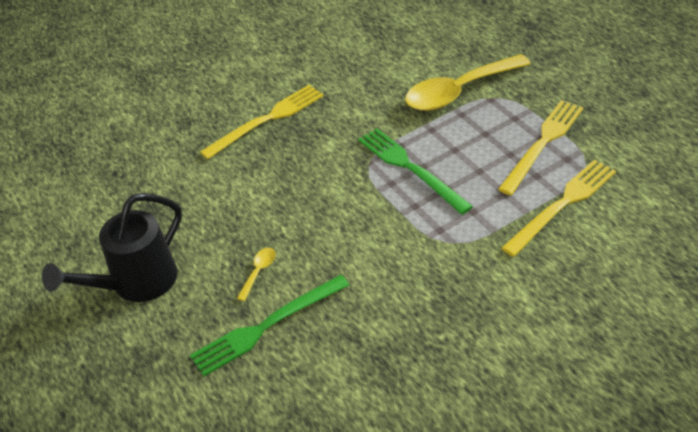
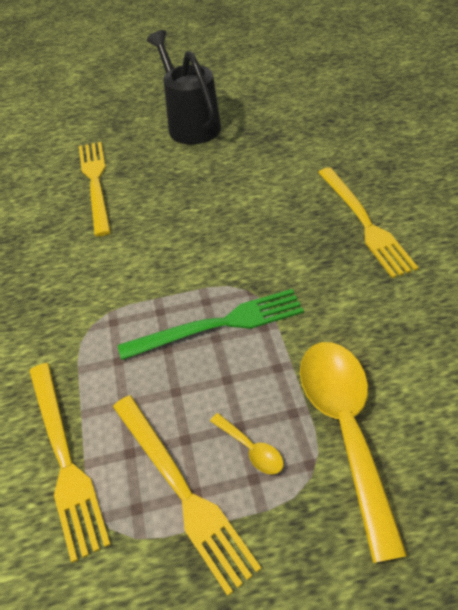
camera: 110 degrees right, 5 degrees up
green fork [190,275,349,376] -> yellow fork [79,142,111,236]
yellow spoon [237,248,276,301] -> yellow spoon moved to [210,413,284,474]

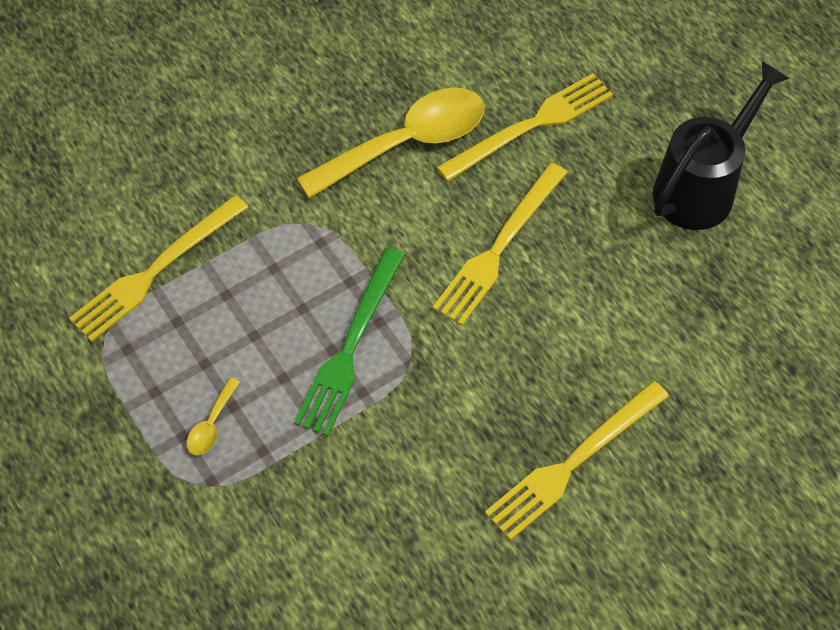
camera: 65 degrees right, 10 degrees up
yellow fork [113,395,261,596] -> yellow fork moved to [433,163,567,326]
green fork [118,289,304,360] -> green fork turned 60 degrees clockwise [294,247,405,437]
yellow spoon [300,342,408,563] -> yellow spoon moved to [297,87,485,199]

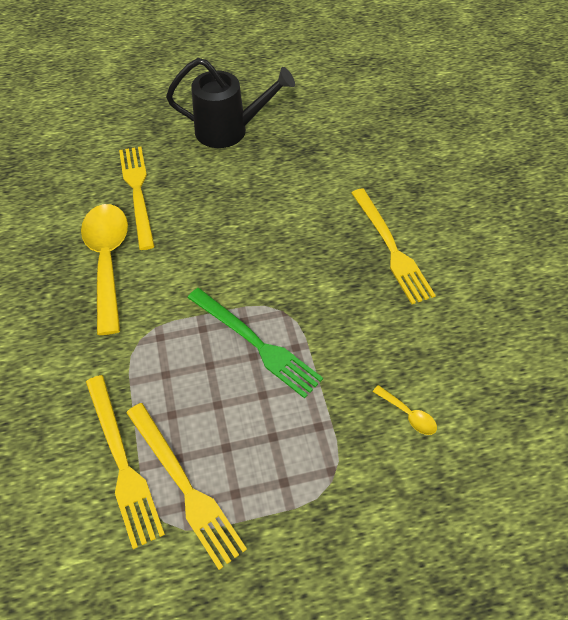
camera: 70 degrees left, 5 degrees down
yellow spoon [186,377,240,455] -> yellow spoon moved to [373,385,437,435]
yellow fork [433,163,567,326] -> yellow fork moved to [126,403,247,570]
black watering can [653,61,790,230] -> black watering can turned 120 degrees clockwise [166,58,295,148]

